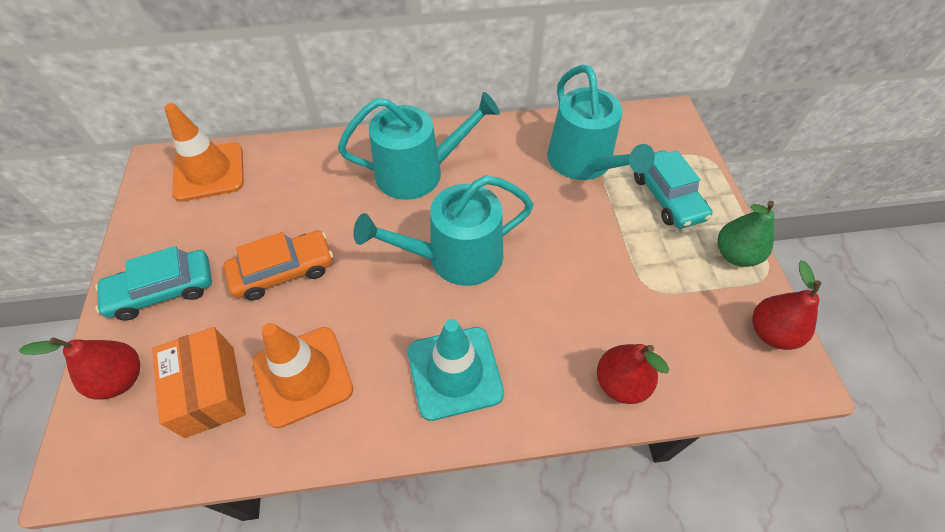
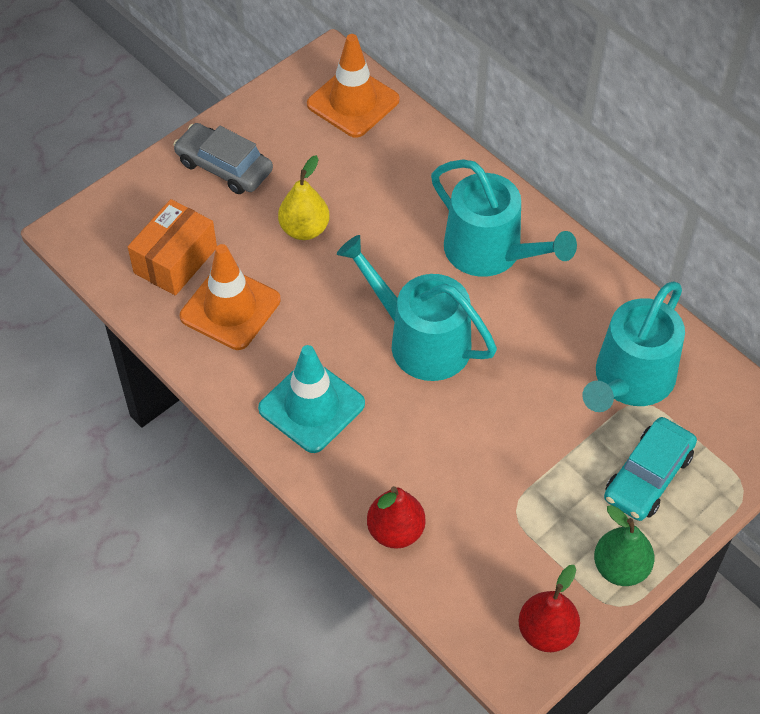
camera: 55 degrees right, 0 degrees up
red pear [19,337,140,399] -> none
turquoise car [95,246,212,320] -> grey car [173,123,273,194]
orange car [224,231,333,300] -> yellow pear [278,155,330,240]

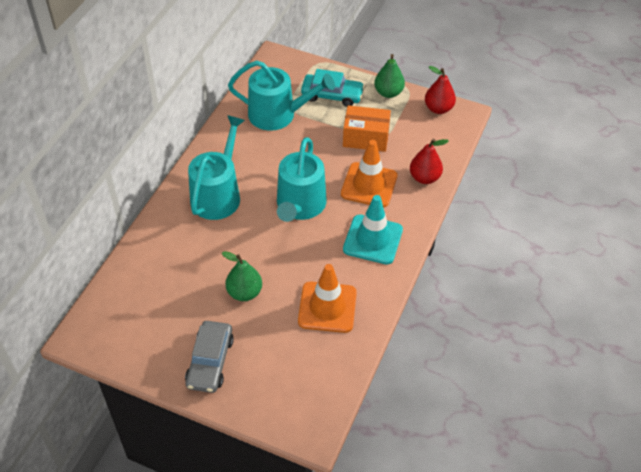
camera: 115 degrees left, 5 degrees down
orange box [128,199,217,296] -> orange box moved to [343,105,391,152]
yellow pear [278,155,330,240] -> green pear [222,251,262,301]
orange traffic cone [307,34,400,138] -> orange traffic cone moved to [341,140,397,208]

